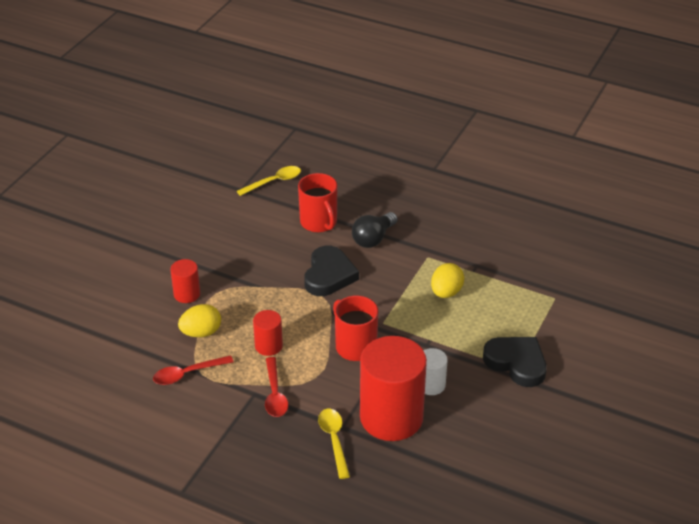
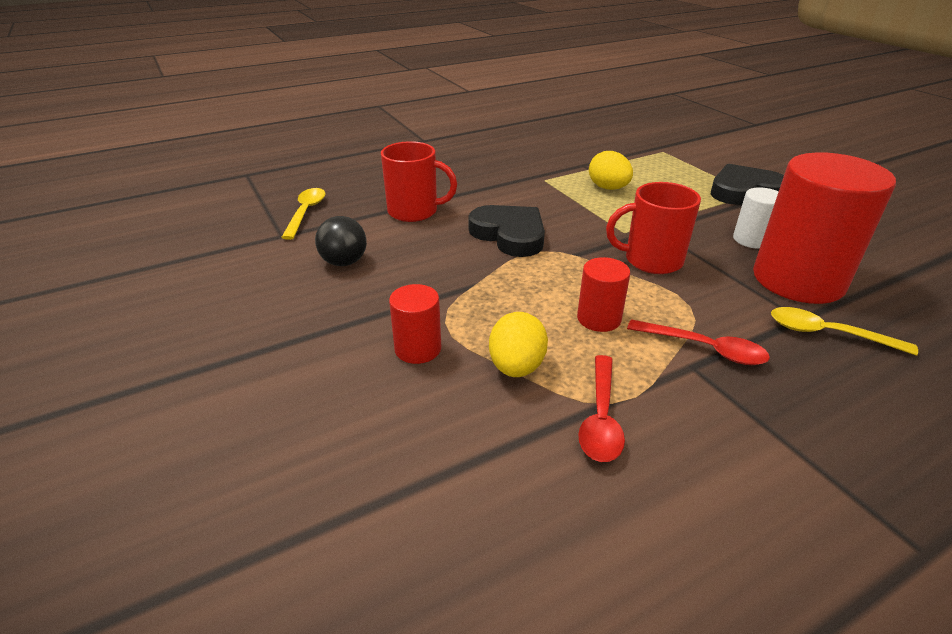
camera: 55 degrees left, 5 degrees down
black light bulb [352,212,398,248] -> black light bulb moved to [315,216,367,266]

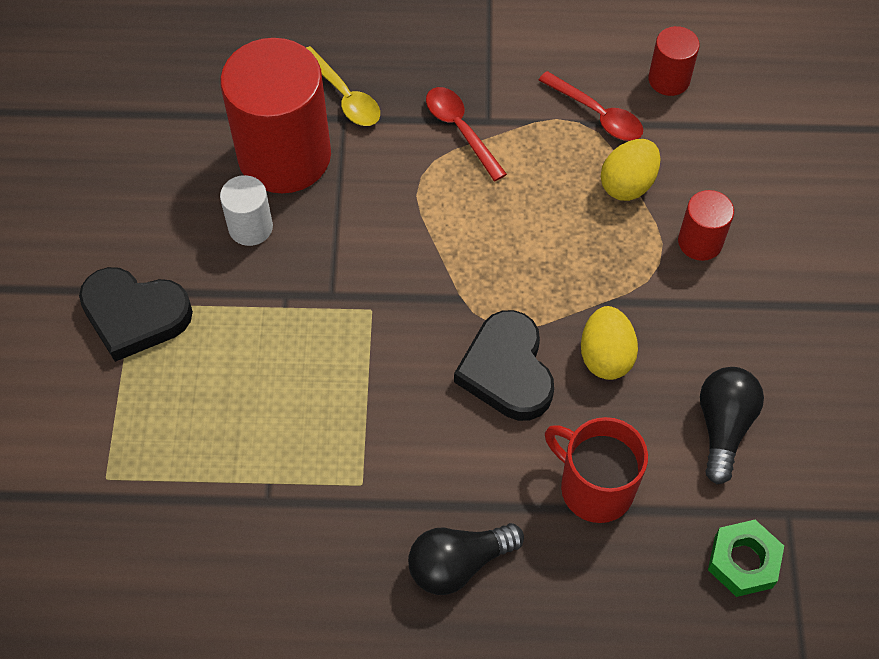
camera: 150 degrees left, 25 degrees up
yellow spoon [281,188,325,240] -> green nut [708,520,784,597]
red cylinder [577,257,630,332] -> red cylinder moved to [648,26,700,96]
red spoon [578,355,625,462] -> red spoon turned 90 degrees clockwise [539,71,643,141]
yellow egg [589,151,633,190] -> yellow egg moved to [581,306,638,380]
red mug [606,182,701,274] -> none
none -> black light bulb [408,523,524,595]

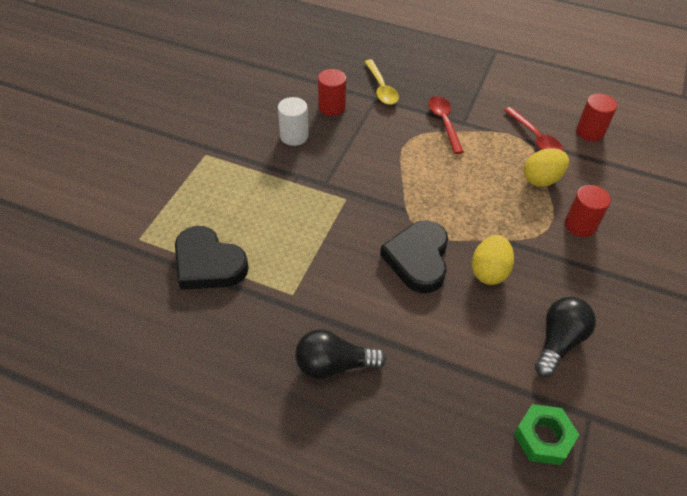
camera: 20 degrees right, 10 degrees down
black heart [79,267,193,362] -> black heart moved to [175,226,249,290]
red cylinder [220,38,331,193] -> red cylinder [318,69,346,116], size x0.46
red mug [545,417,648,523] -> none

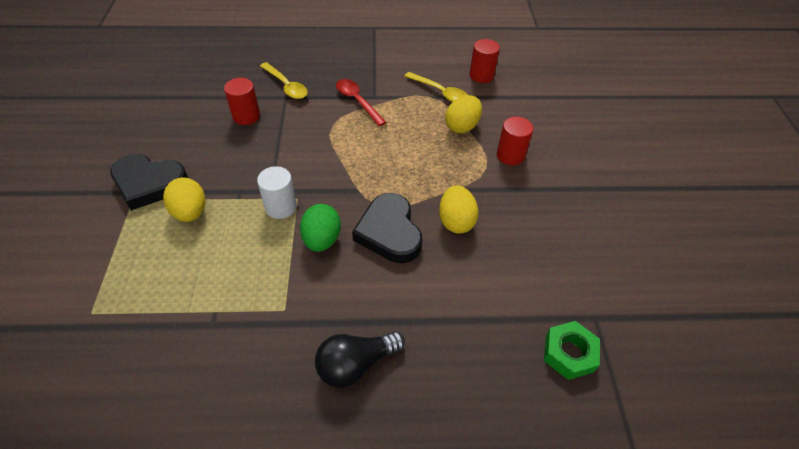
camera: 25 degrees left, 0 degrees up
black heart [175,226,249,290] -> black heart moved to [110,154,188,211]
white cylinder [278,97,309,146] -> white cylinder moved to [257,166,297,219]
red spoon [504,107,563,151] -> yellow spoon [404,72,468,102]
black light bulb [535,297,596,377] -> none
none -> yellow egg [163,177,205,222]
none -> green egg [300,204,341,252]

